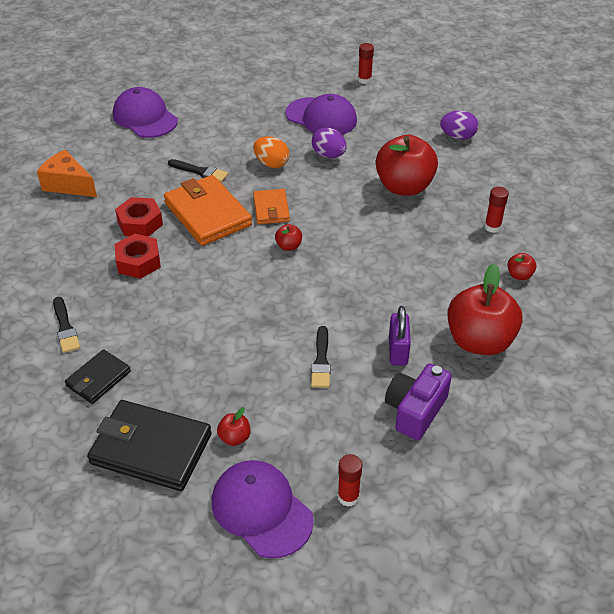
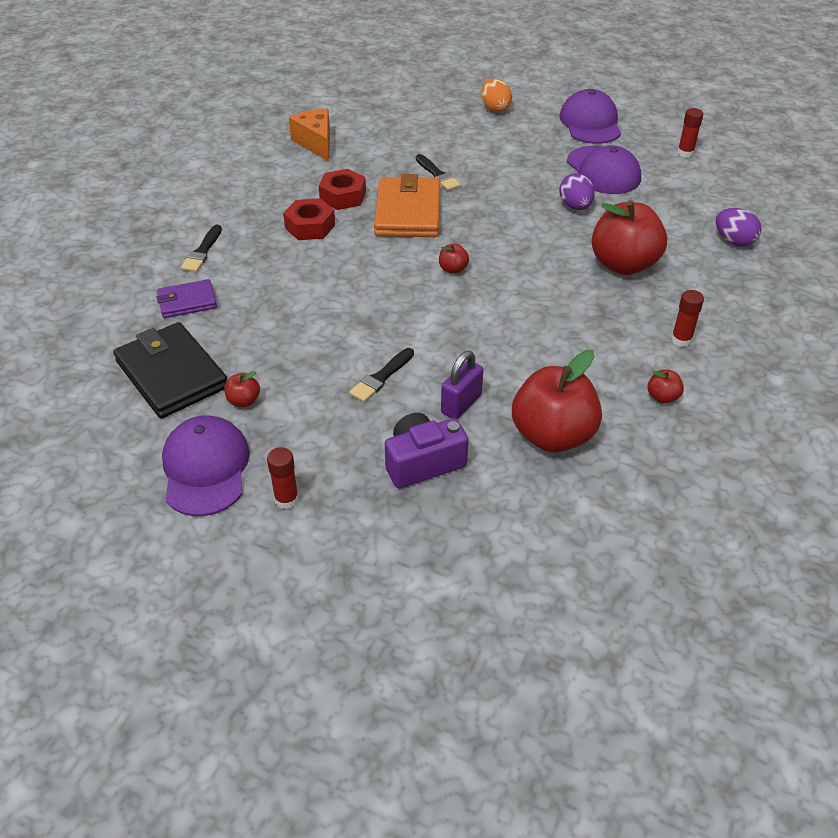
camera: 35 degrees right, 0 degrees up
black wallet [65,349,131,404] -> purple wallet [157,279,217,318]
purple cap [113,87,178,138] -> purple cap moved to [559,89,621,144]
orange egg [253,136,290,168] -> orange egg moved to [481,78,512,112]
orange wallet [253,189,290,224] -> none

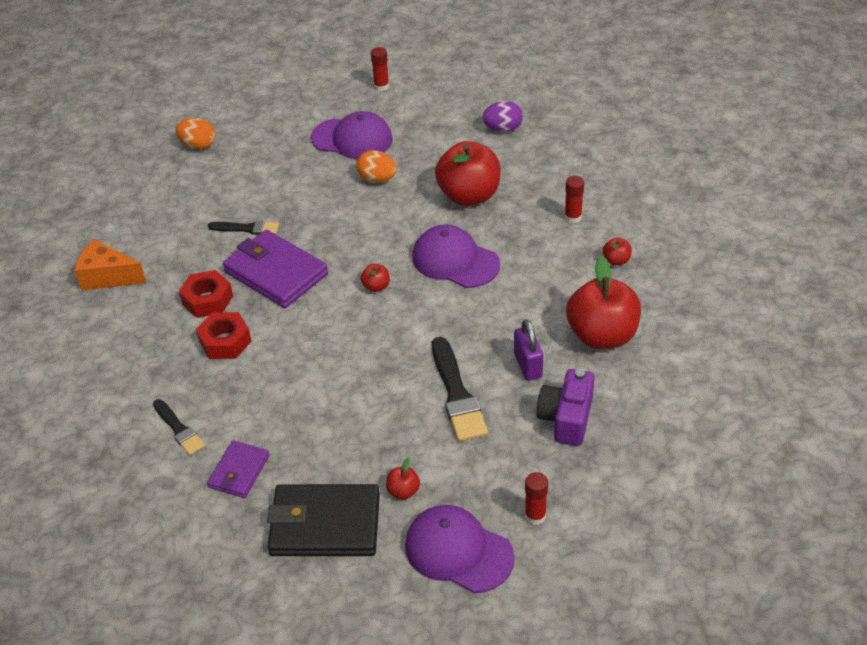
camera: 50 degrees left, 0 degrees up
black brush [349,348,414,402] -> black brush [432,337,488,442], size x1.66
orange wallet [374,174,440,237] -> purple wallet [223,230,328,308]
purple cap [559,89,621,144] -> purple cap moved to [412,225,500,288]
purple egg [559,173,595,210] -> orange egg [356,150,397,183]

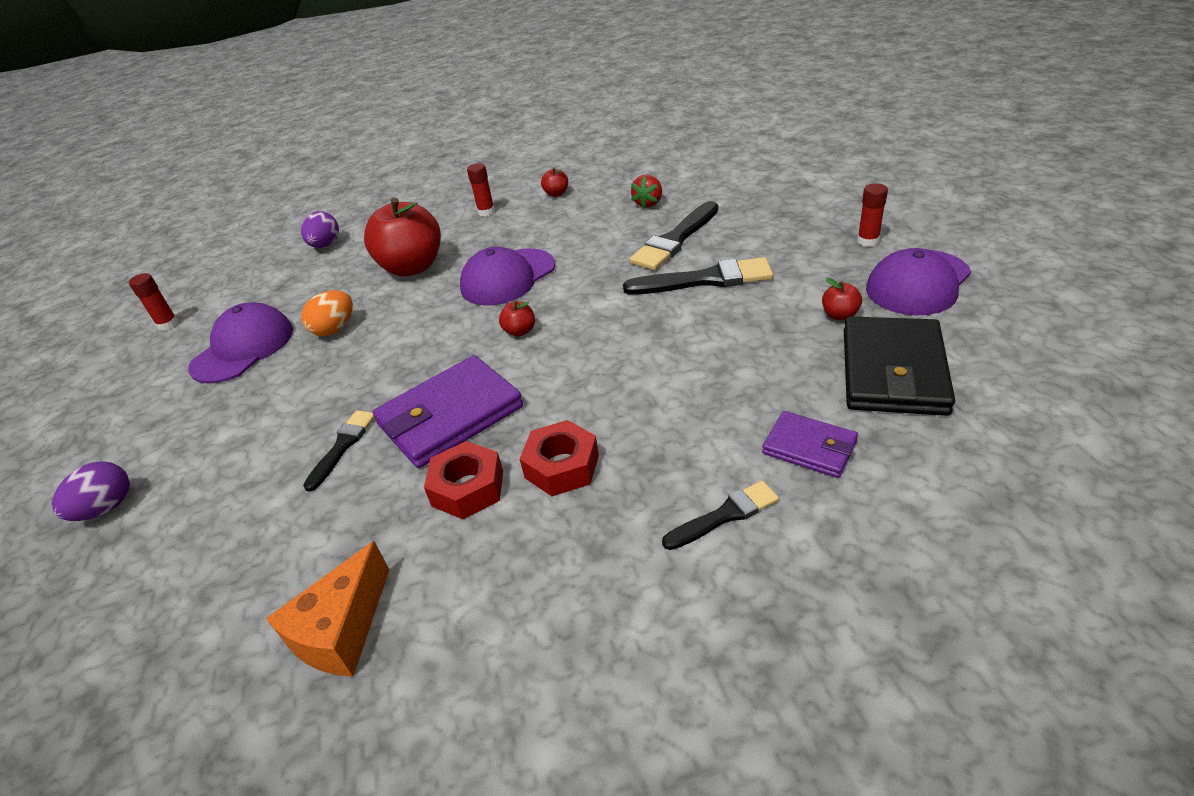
camera: 75 degrees left, 5 degrees down
orange egg [175,118,215,149] -> purple egg [52,461,130,521]
purple padlock [514,319,543,381] -> black brush [629,201,718,270]
purple camera [537,369,594,446] -> none
red apple [566,256,641,349] -> red strawberry [631,175,662,208]

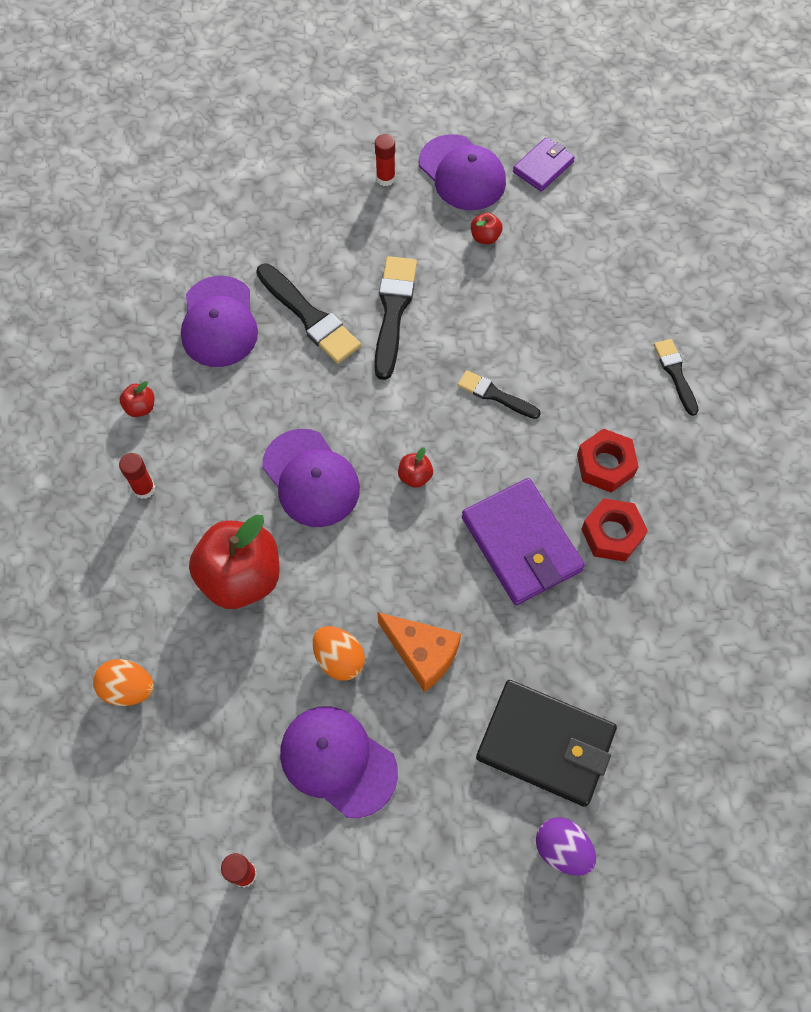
camera: 85 degrees left, 25 degrees up
orange cheese [266,541,389,677] -> orange cheese moved to [377,612,461,692]
purple egg [301,211,339,248] -> orange egg [93,659,154,706]
black brush [303,410,375,492] -> black brush moved to [458,370,541,419]
red strawberry [631,175,662,208] -> purple cap [181,276,258,367]
purple wallet [762,411,858,478] -> purple wallet moved to [513,137,575,192]
black wallet [844,316,955,416] -> black wallet moved to [476,680,617,807]

